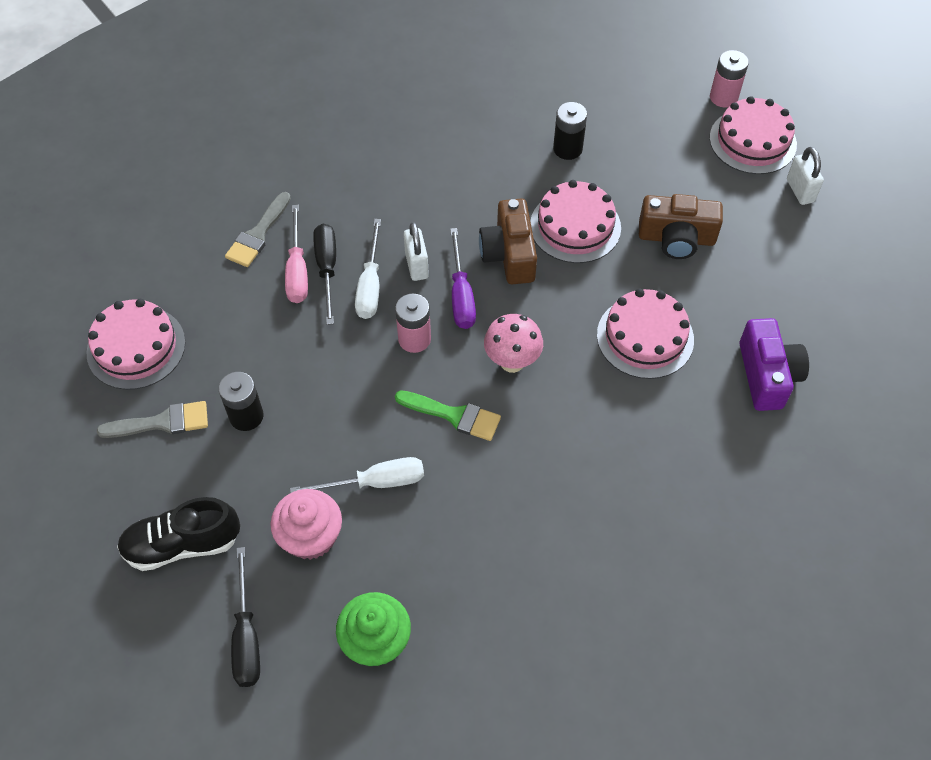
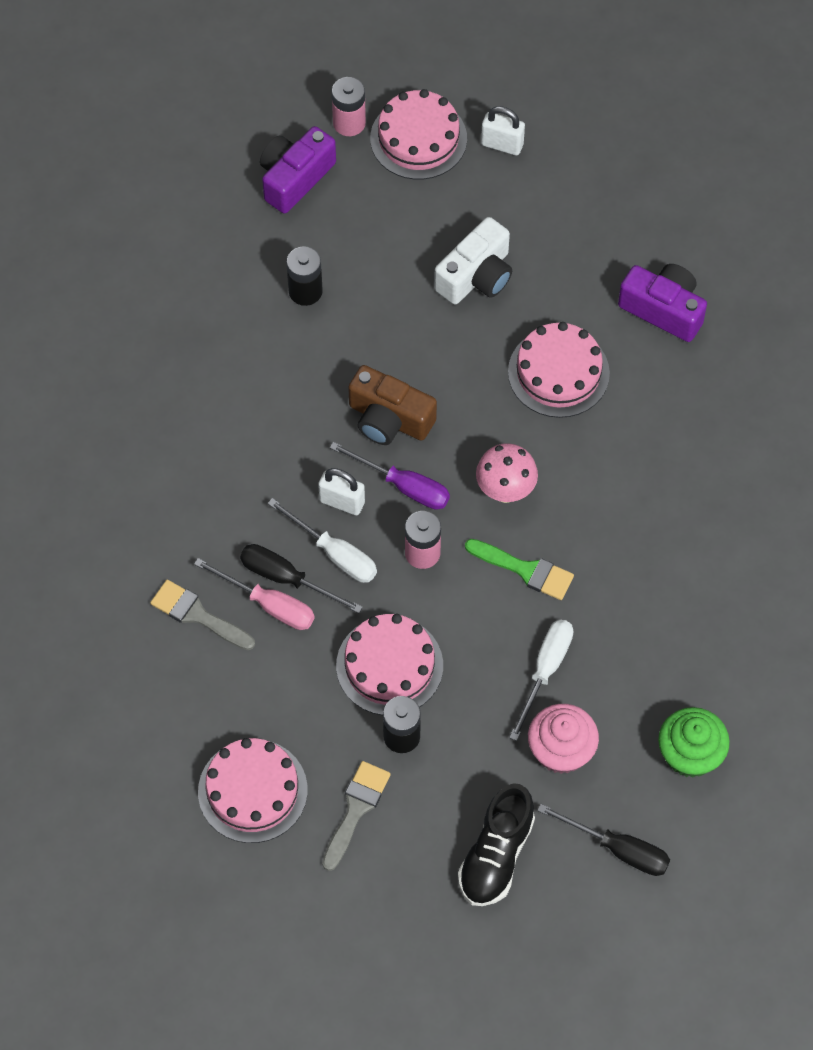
camera: 55 degrees left, 5 degrees up
grey brush [225,192,291,267] -> grey brush turned 150 degrees clockwise [150,580,255,650]
green brush [395,390,501,441] -> green brush turned 60 degrees clockwise [465,539,574,600]
pink cake [530,180,621,263] -> pink cake moved to [336,614,443,715]
brown camera [639,194,723,259] -> white camera [434,217,512,304]
none -> purple camera [260,126,336,214]

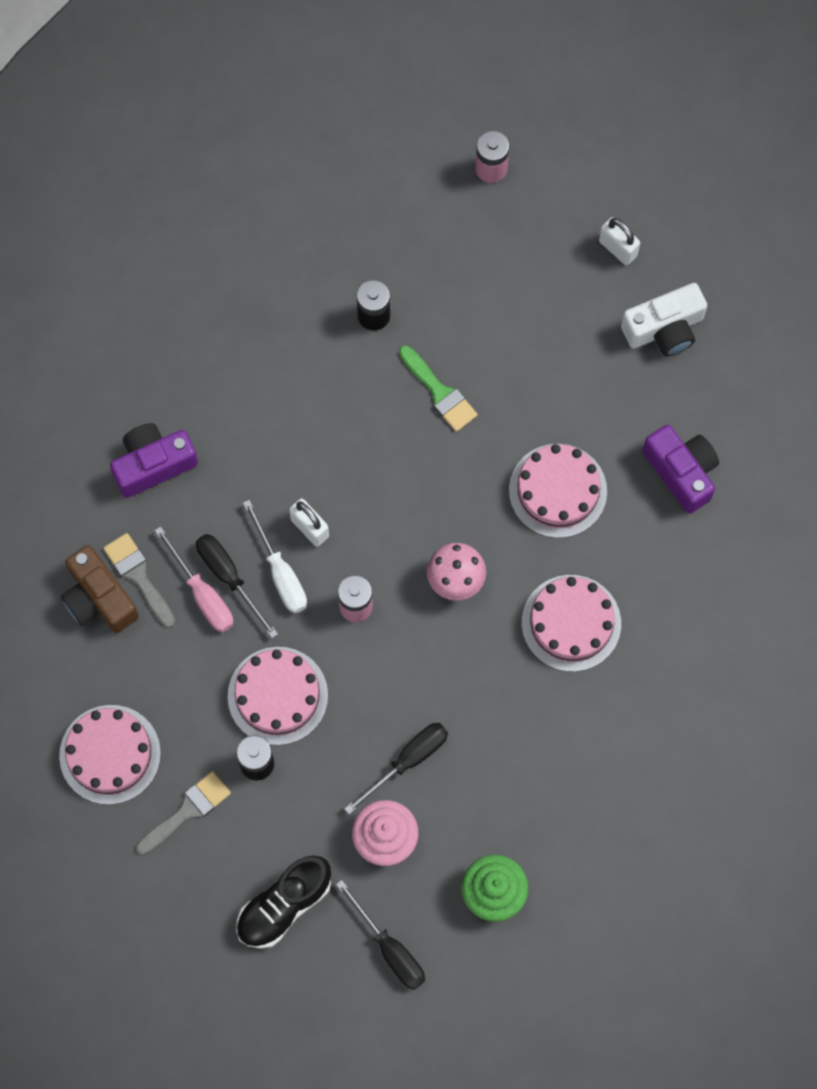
camera: 25 degrees right, 10 degrees up
purple camera [260,126,336,214] -> purple camera moved to [110,423,198,498]
purple screwdriver [330,442,450,510] -> none
brown camera [348,365,437,445] -> brown camera moved to [61,545,139,633]
pink cake [370,89,467,180] -> pink cake moved to [522,575,621,672]
white camera [434,217,512,304] -> white camera moved to [621,283,707,357]
green brush [465,539,574,600] -> green brush moved to [399,346,478,432]
white screwdriver [509,619,573,741] -> black screwdriver [345,723,448,814]

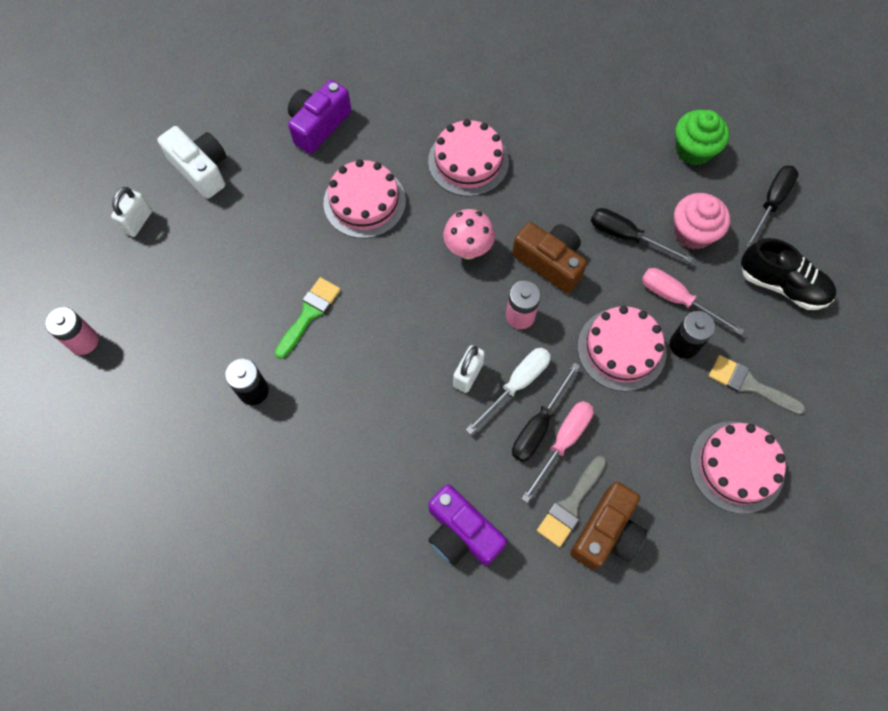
camera: 110 degrees left, 5 degrees down
none -> brown camera [512,222,587,293]
none -> pink screwdriver [642,268,744,335]

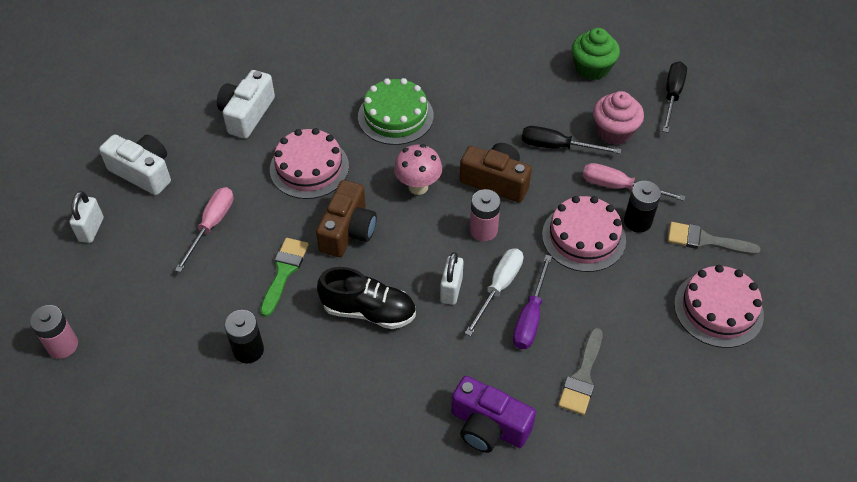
camera: 15 degrees left, 15 degrees down
purple camera [288,80,351,154] -> white camera [217,70,275,139]
pink cake [428,119,509,197] -> green cake [358,78,434,145]
black screwdriver [512,362,580,462] -> purple screwdriver [513,255,552,349]
pink screwdriver [522,401,594,503] -> pink screwdriver moved to [175,187,234,273]
brown camera [570,482,647,570] -> brown camera moved to [316,180,377,257]
black shoe [741,238,836,310] -> black shoe moved to [317,267,416,329]

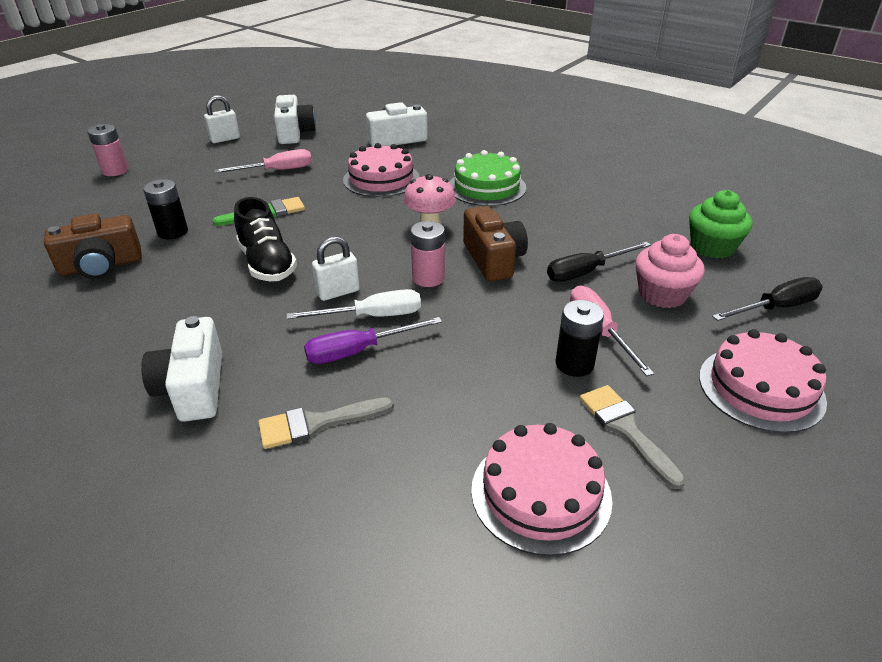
camera: 50 degrees right, 15 degrees down
brown camera [316,180,377,257] -> brown camera moved to [44,213,142,279]
purple camera [451,376,536,453] -> white camera [141,316,222,422]
black screwdriver [522,126,622,154] -> black screwdriver turned 90 degrees counterclockwise [547,242,651,282]
pink cake [542,196,626,272] -> pink cake moved to [699,329,827,433]

